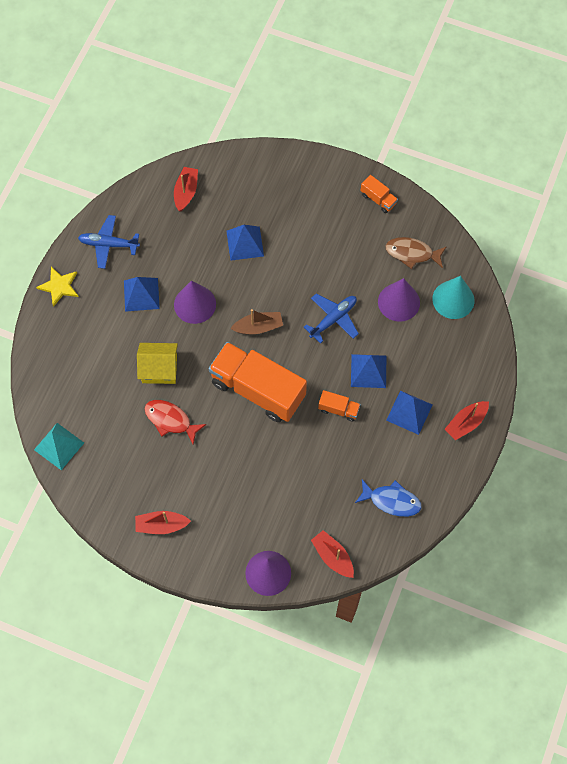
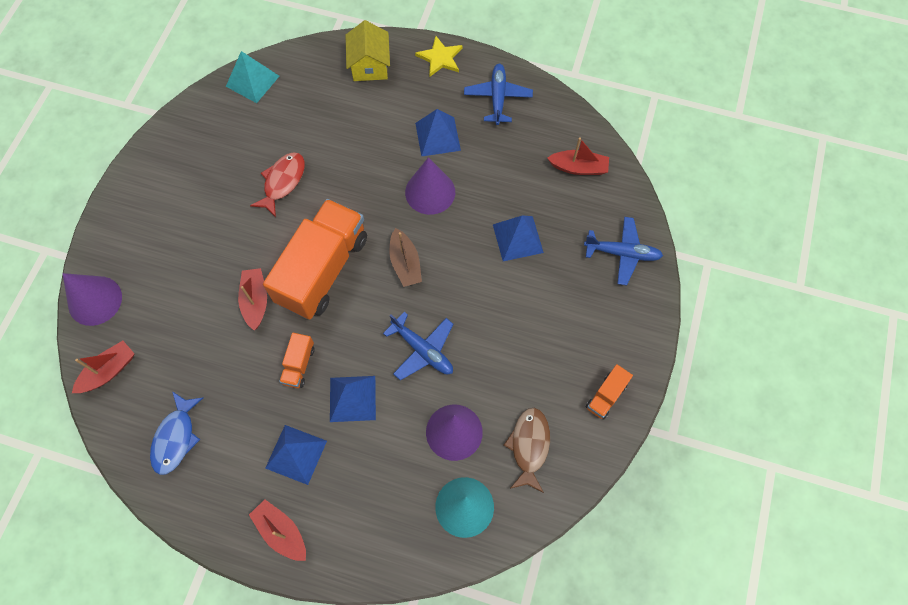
camera: 85 degrees right, 0 degrees up
red boat [135,511,191,534] -> red boat moved to [238,268,267,330]
yellow house [137,343,178,384] -> yellow house moved to [346,20,390,81]
none -> blue plane [584,217,663,285]

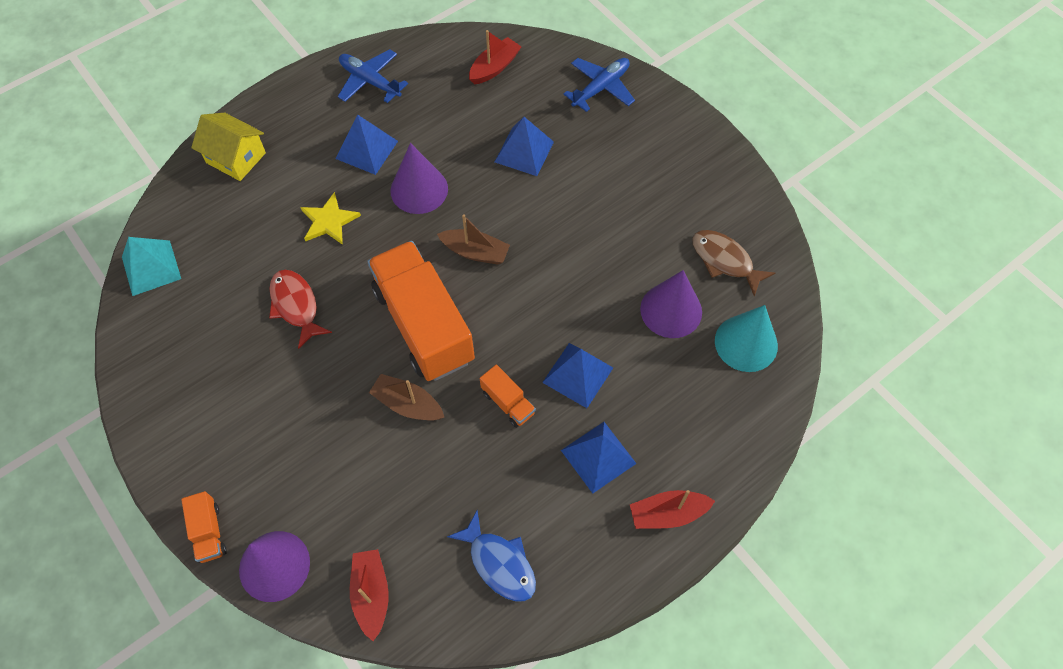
camera: 55 degrees left, 5 degrees down
red boat [238,268,267,330] -> brown boat [369,374,444,421]
blue plane [383,312,453,380] -> none
yellow star [415,36,462,77] -> yellow star moved to [300,192,361,245]
orange truck [586,364,633,420] -> orange truck moved to [181,491,227,563]

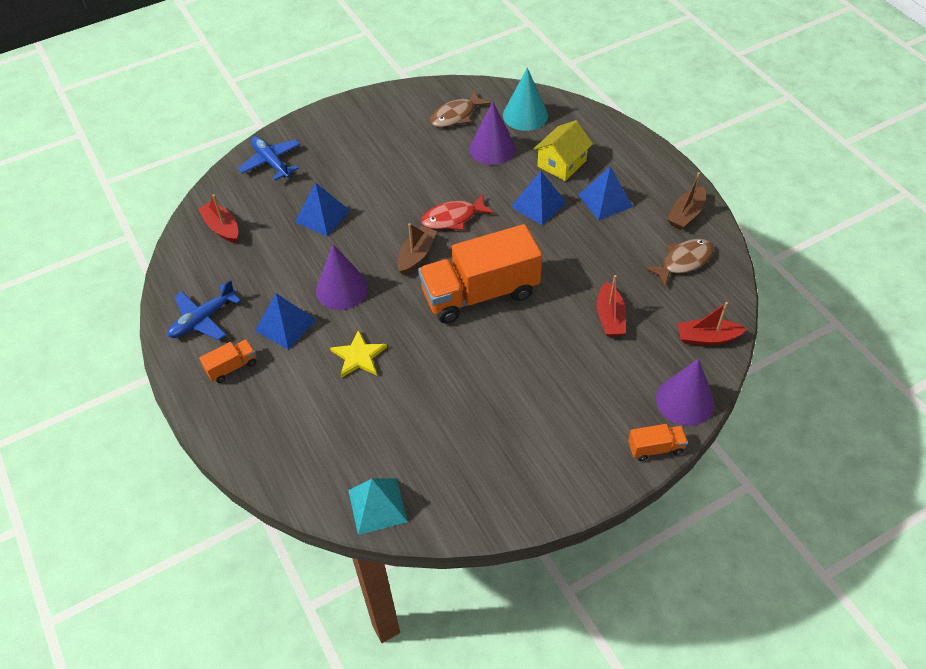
camera: 80 degrees left, 10 degrees down
yellow house [191,113,266,181] -> yellow house moved to [534,120,593,181]
red fish [269,270,332,349] -> red fish moved to [421,194,494,230]
brown boat [369,374,444,421] -> brown boat moved to [667,172,706,230]
blue fish [447,511,536,602] -> brown fish [644,239,714,287]
orange truck [480,364,536,428] -> orange truck moved to [199,339,257,383]
red boat [630,490,715,529] -> red boat moved to [597,275,626,337]

